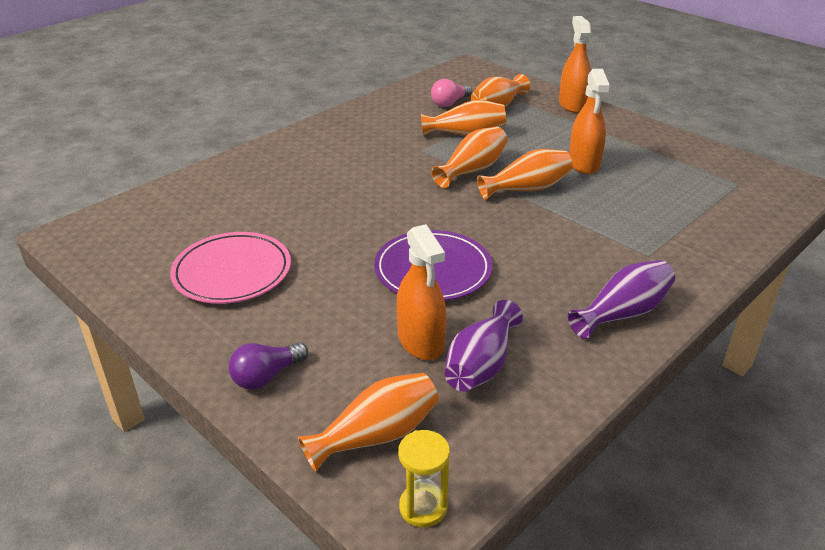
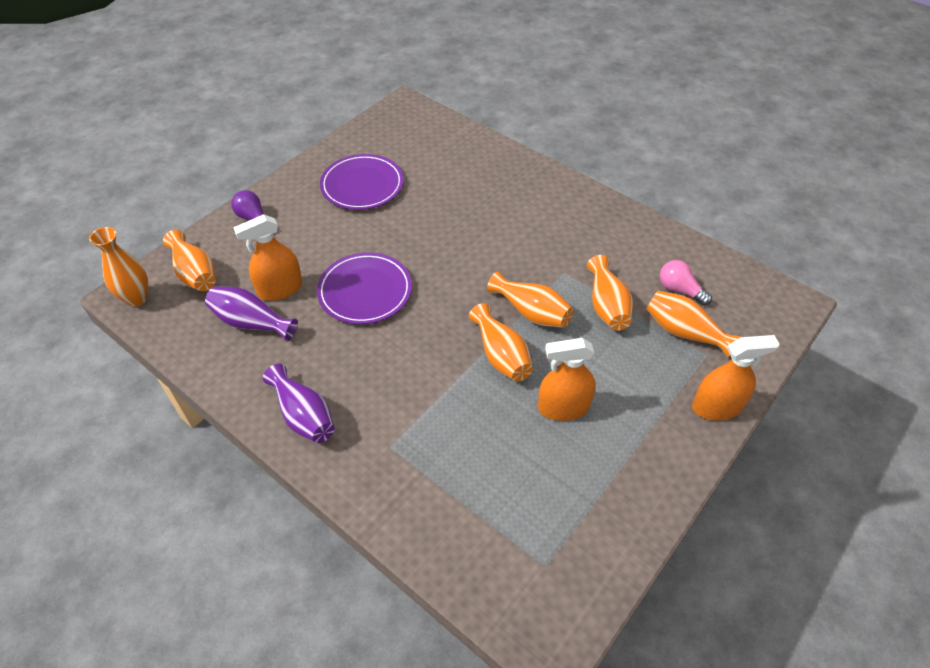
camera: 85 degrees right, 15 degrees up
pink plate [170,232,291,304] -> purple plate [320,154,404,210]
yellow hourglass [398,430,450,528] -> orange vase [89,227,148,307]

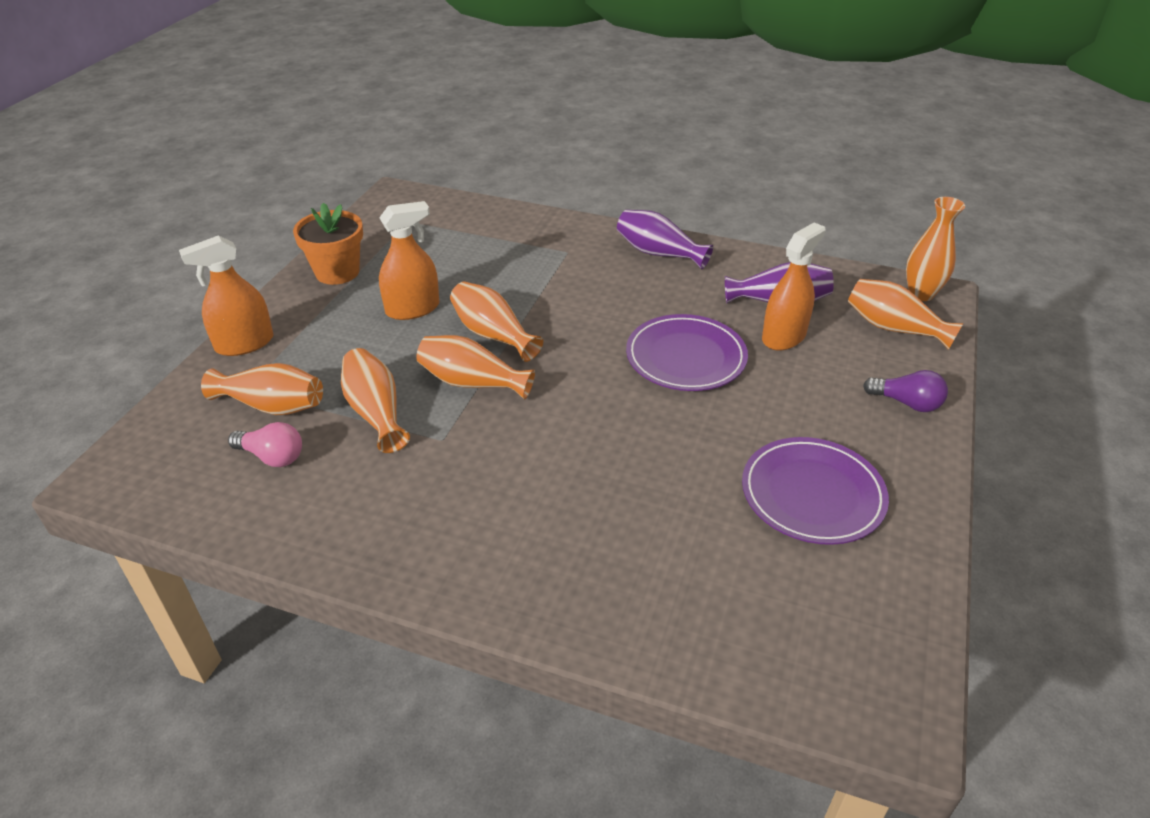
camera: 160 degrees right, 10 degrees down
none -> orange flower pot [293,203,363,285]

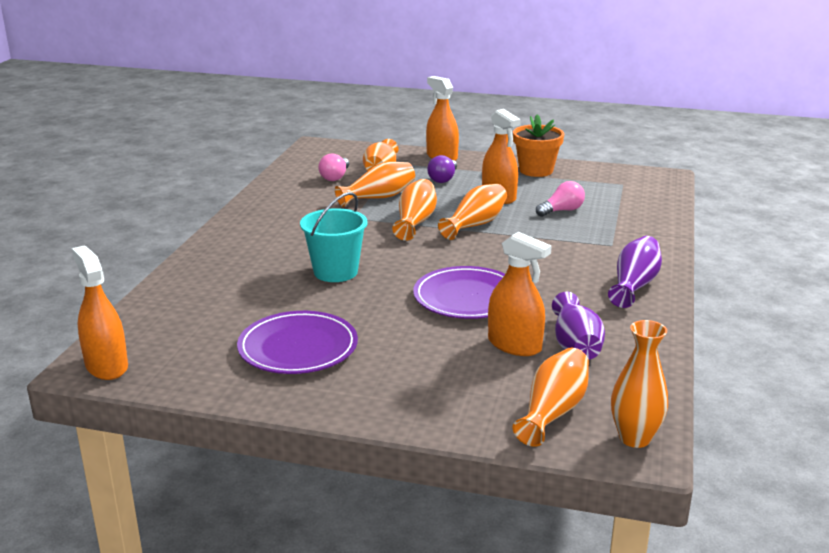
camera: 85 degrees right, 15 degrees down
purple light bulb [863,370,948,412] -> purple light bulb moved to [427,155,457,183]
none -> orange spray bottle [72,245,128,380]
none -> turquoise bucket [300,192,367,282]
none -> pink light bulb [536,181,585,217]

